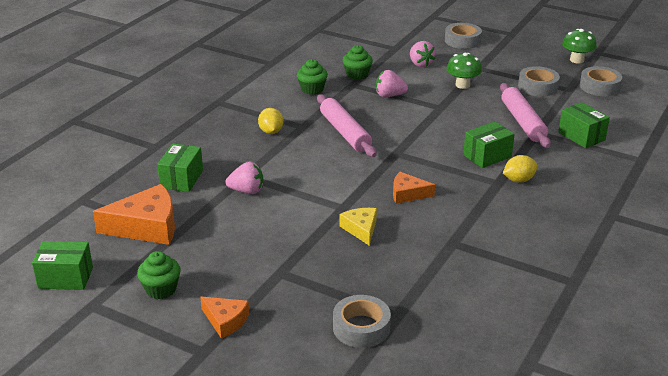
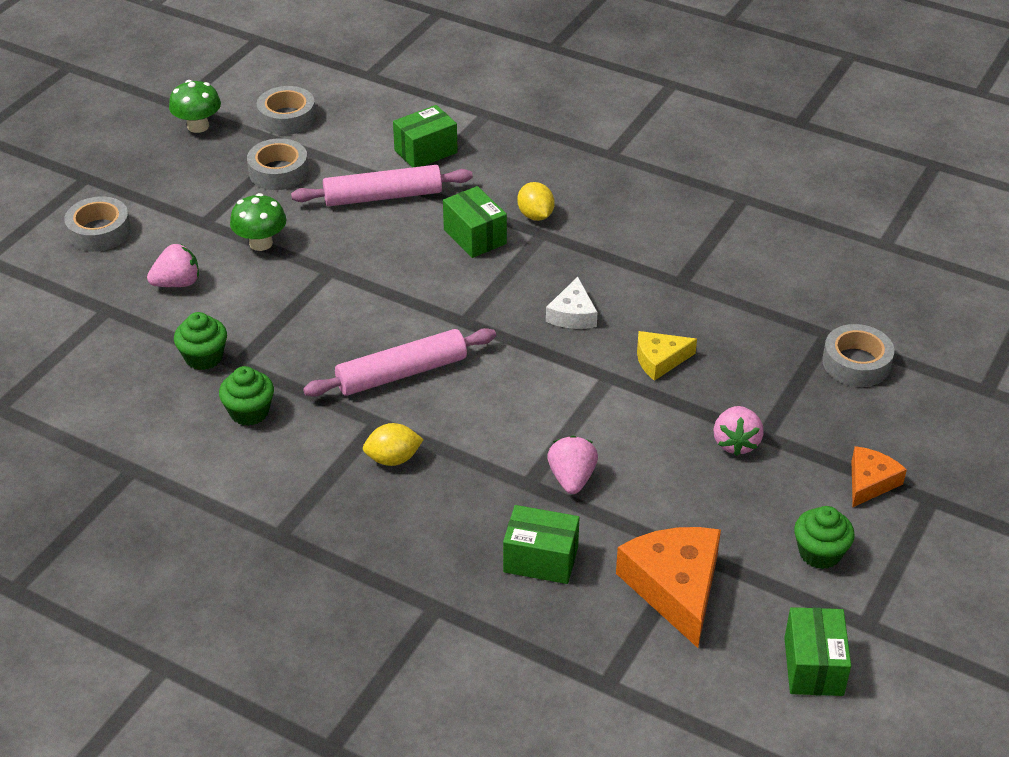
camera: 90 degrees left, 10 degrees up
pink strawberry [376,70,408,97] -> pink strawberry moved to [714,406,764,456]
orange cheese [393,172,435,204] -> white cheese [546,277,598,329]

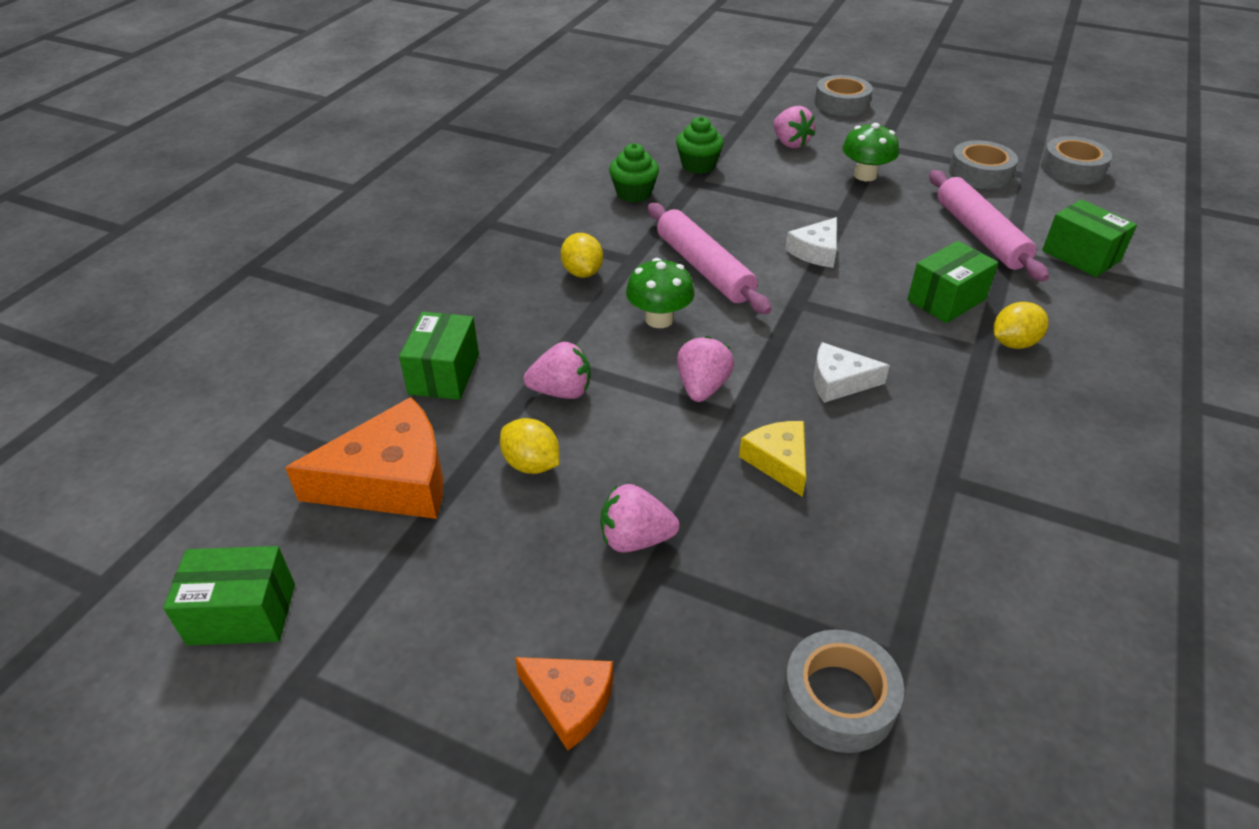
camera: 85 degrees right, 0 degrees up
green mushroom [169,80,221,133] -> green mushroom moved to [626,258,694,328]
green cupcake [794,506,855,569] -> none
none -> yellow lemon [500,418,559,474]
none -> pink strawberry [677,336,734,402]
none -> white cheese [785,217,837,268]

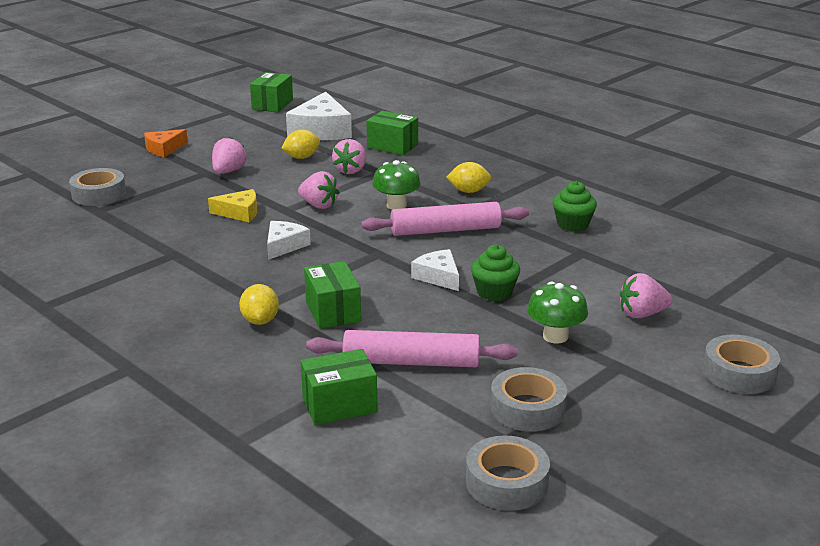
camera: 110 degrees right, 15 degrees down
orange cheese [285,397,443,519] -> white cheese [286,92,352,140]
green cupcake [676,116,724,174] -> green cupcake moved to [471,244,520,301]

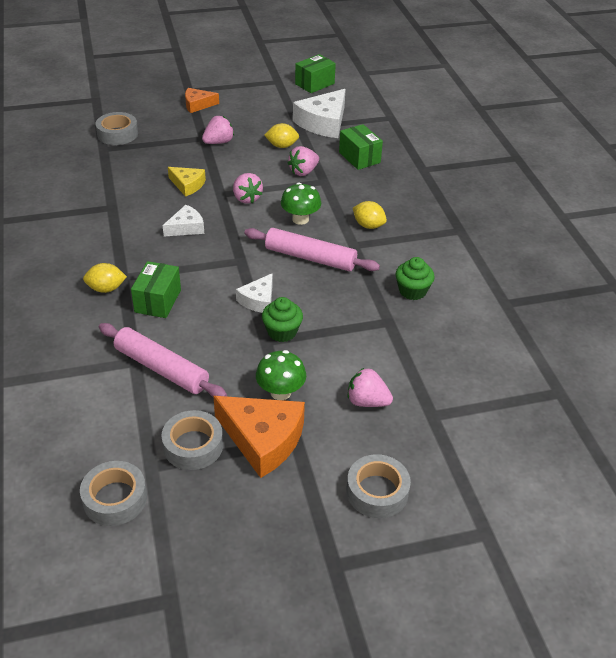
camera: 30 degrees right, 15 degrees up
yellow lemon [239,284,279,325] -> yellow lemon turned 60 degrees clockwise [83,263,127,293]
green box [300,349,378,425] -> none
white cheese [411,249,459,291] -> white cheese turned 150 degrees counterclockwise [236,273,273,313]
none -> orange cheese [213,396,305,478]

